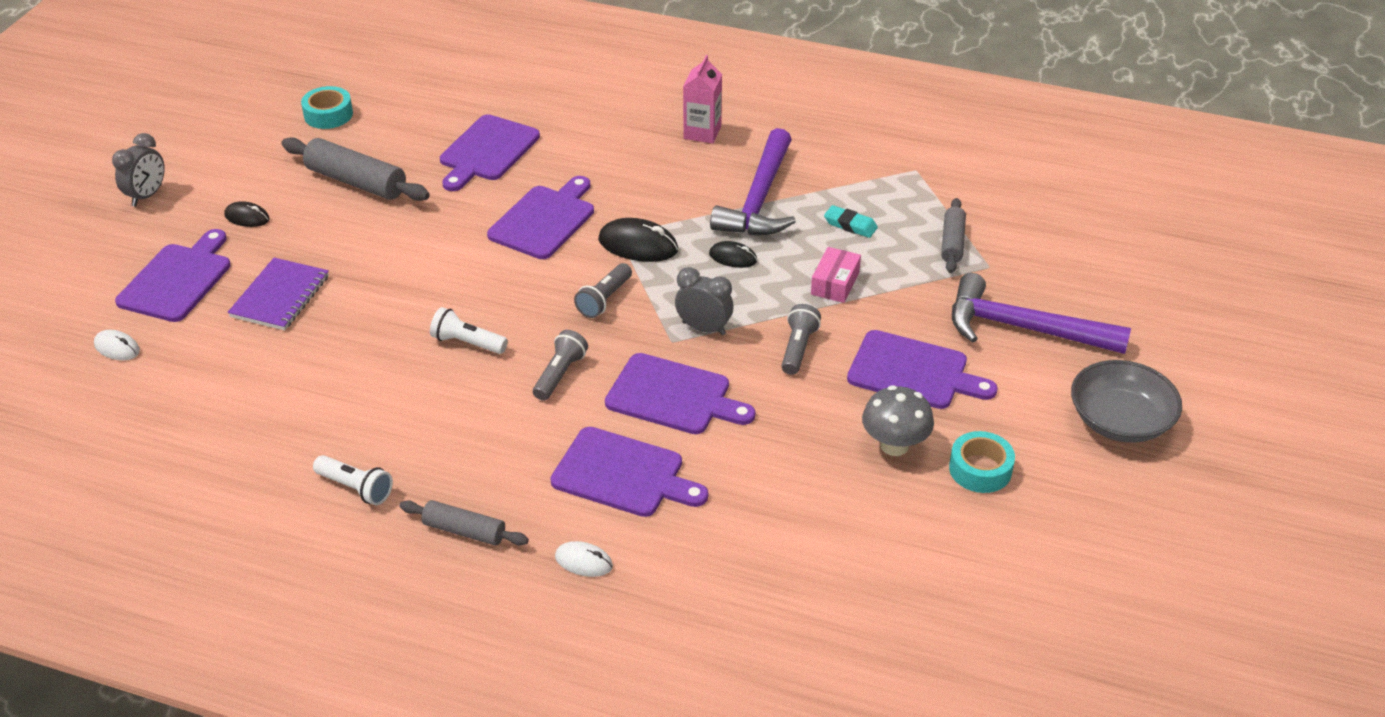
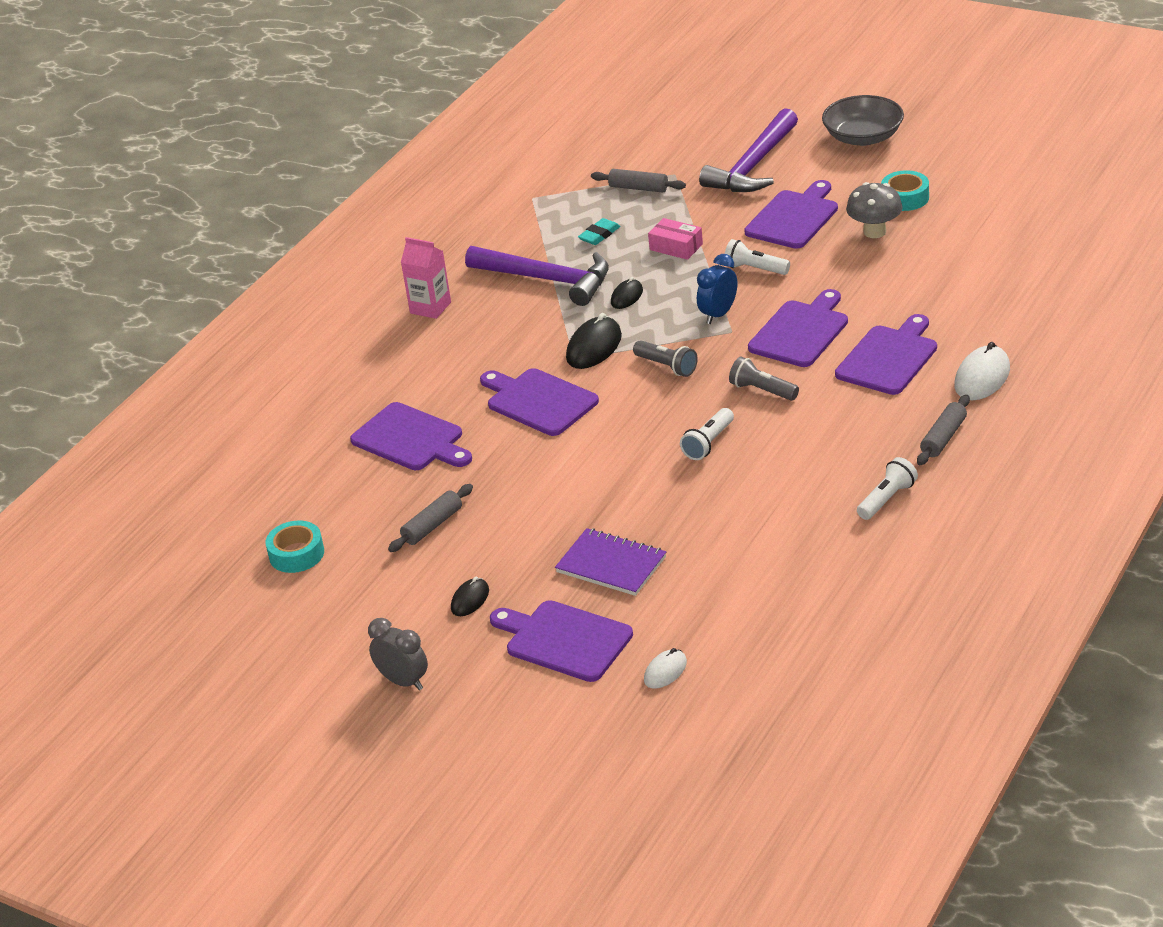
camera: 75 degrees left, 5 degrees down
grey rolling pin [281,137,430,201] -> grey rolling pin [388,484,473,552], size x0.61
white mouse [555,541,613,577] -> white mouse [954,342,1010,400], size x1.68
grey clock [675,267,734,335] -> blue clock [697,254,737,324]
grey flashlight [781,304,821,375] -> white flashlight [725,239,790,275]

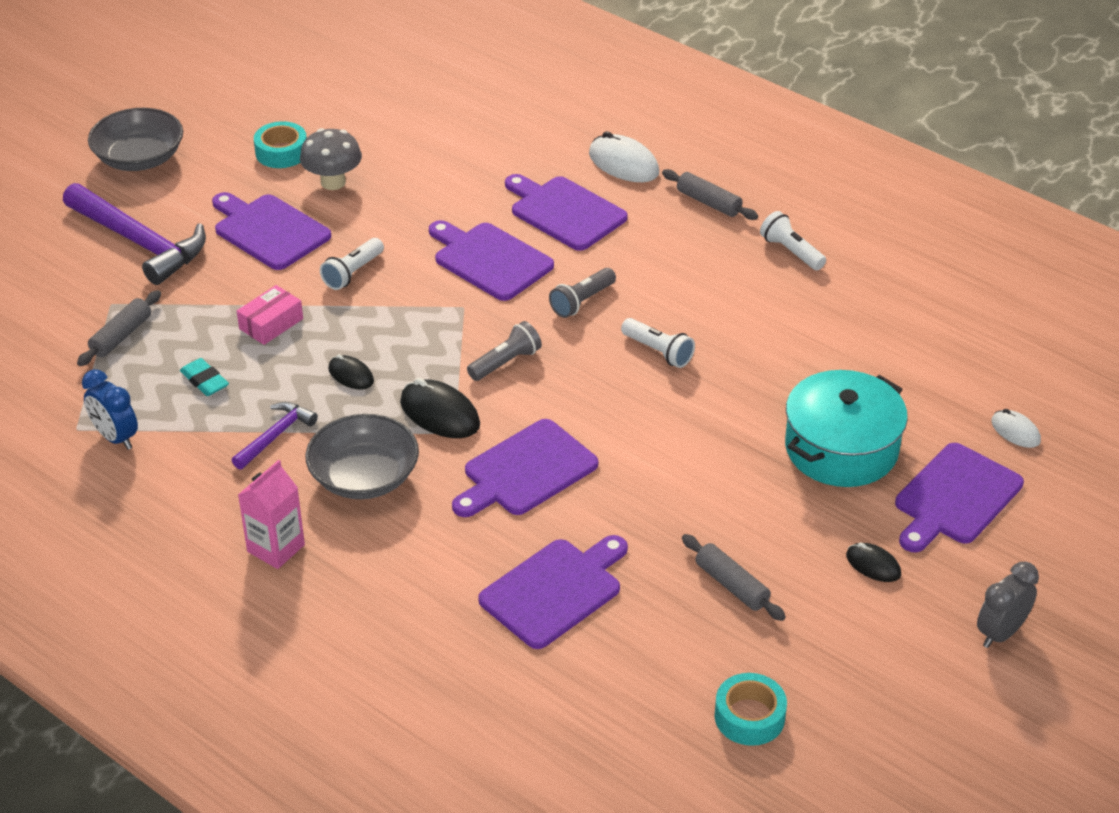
camera: 85 degrees left, 5 degrees up
purple hammer [465,246,609,306] -> purple hammer [231,402,318,470], size x0.52
purple notebook [555,528,666,596] -> turquoise pot [785,370,908,487]
blue clock [697,254,737,324] -> blue clock moved to [82,369,138,450]
none -> grey bowl [305,414,419,499]

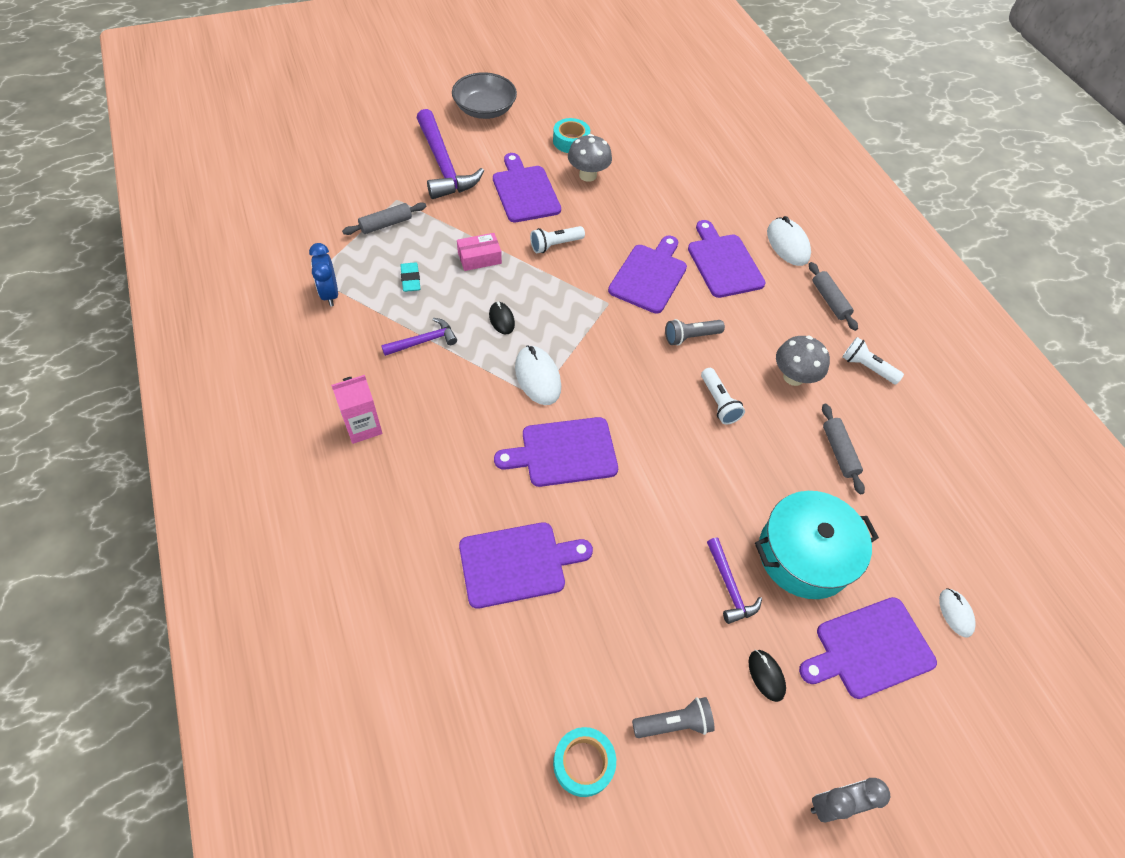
camera: 25 degrees right, 15 degrees up
grey bowl [305,414,419,499] -> none
black mouse [400,378,480,438] -> white mouse [515,345,561,405]
purple cutting board [429,220,554,301] -> purple cutting board turned 45 degrees clockwise [608,236,687,314]
grey flashlight [467,321,542,381] -> grey flashlight moved to [632,697,715,738]
grey rolling pin [682,534,786,621] -> grey rolling pin moved to [822,404,865,495]
white flashlight [760,211,826,270] -> white flashlight turned 45 degrees counterclockwise [842,337,904,384]
none -> purple hammer [707,538,762,624]
none -> grey mushroom [776,336,830,386]

